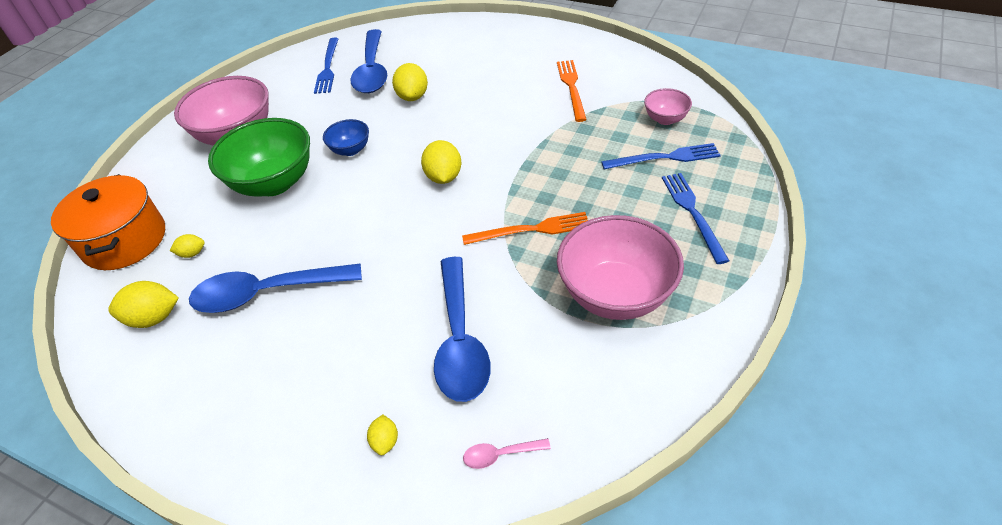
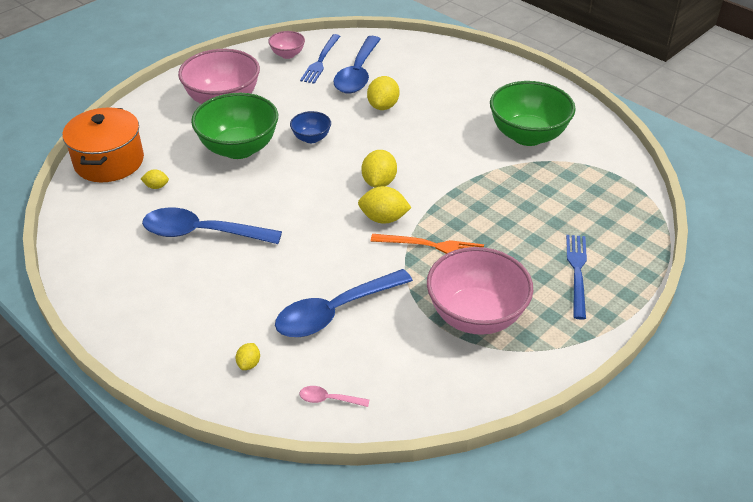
camera: 15 degrees right, 5 degrees down
yellow lemon [108,281,179,328] -> yellow lemon moved to [358,186,412,224]
blue spoon [434,257,491,402] -> blue spoon turned 45 degrees clockwise [275,269,413,337]
orange fork [557,60,587,122] -> green bowl [490,81,575,146]
blue fork [601,143,721,169] -> none
pink bowl [644,88,692,125] -> pink bowl moved to [268,31,305,59]

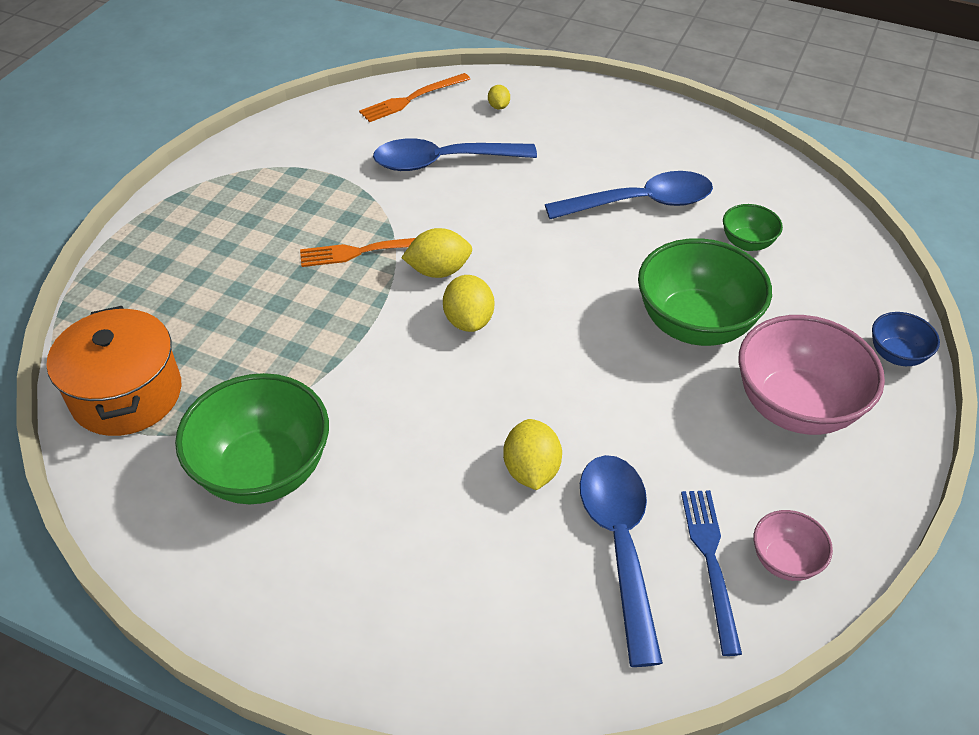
camera: 160 degrees right, 5 degrees up
orange pot [63,107,144,182] -> orange pot moved to [46,306,181,436]
yellow lemon [141,169,169,189] -> green bowl [723,204,783,251]
blue spoon [275,269,413,337] -> blue spoon turned 135 degrees counterclockwise [373,138,537,171]
blue bowl [290,111,331,143] -> blue bowl moved to [872,312,940,366]
pink spoon [300,386,369,407] -> orange fork [359,73,470,122]
pink bowl [427,247,533,335] -> none
blue fork [566,235,587,320] -> none

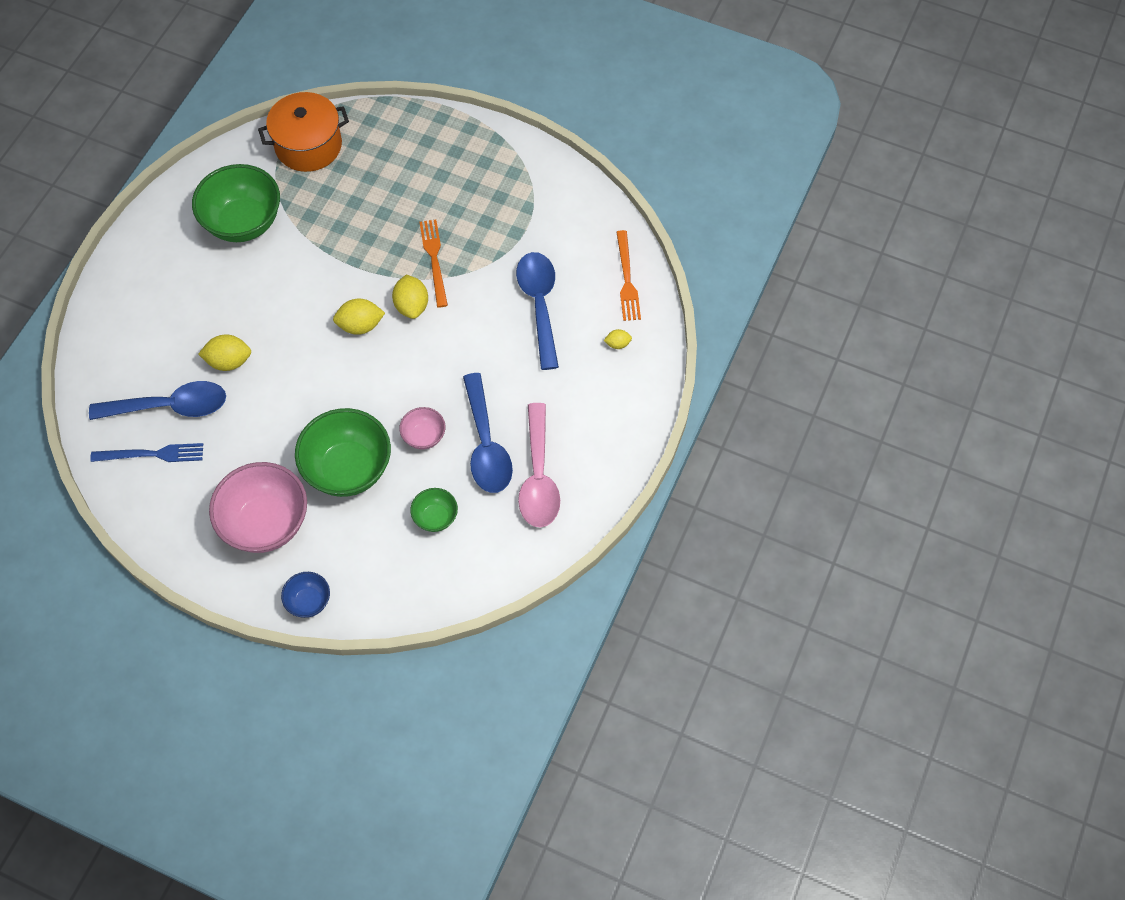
camera: 90 degrees right, 15 degrees up
orange fork [359,73,470,122] -> orange fork turned 150 degrees counterclockwise [616,230,641,321]
pink bowl [754,510,833,581] -> pink bowl moved to [399,407,445,449]
none -> pink spoon [518,403,560,527]

